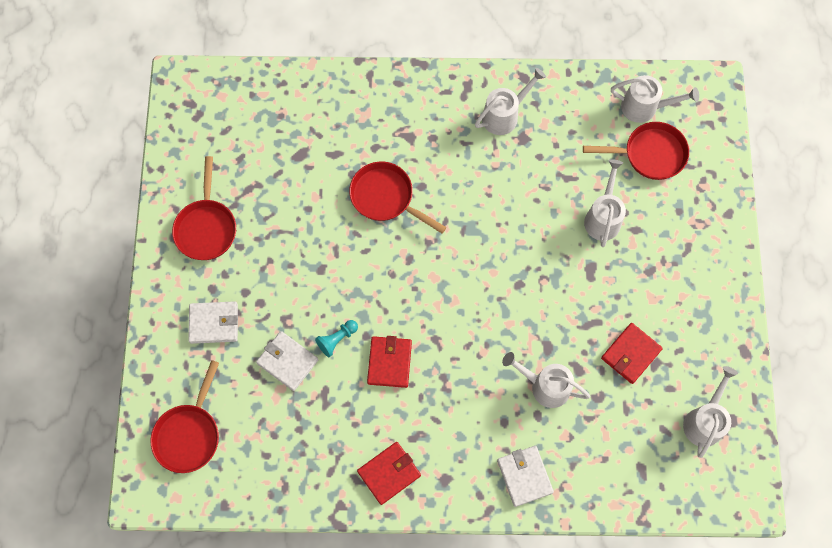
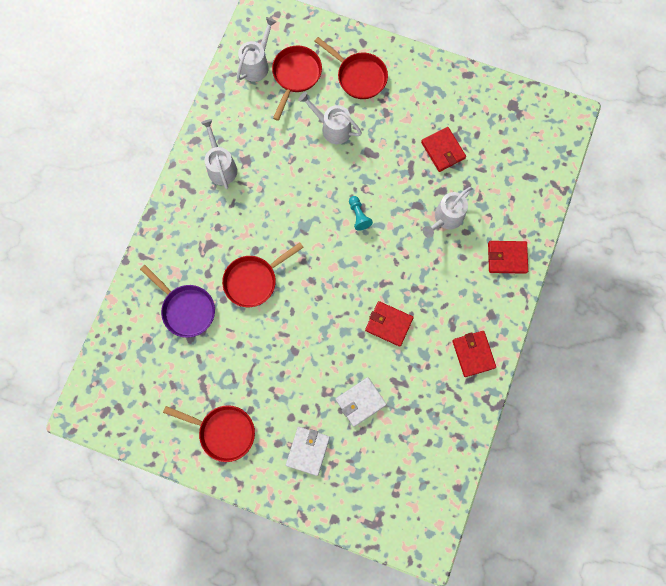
camera: 70 degrees left, 5 degrees up
red pan [151,360,219,473] -> red pan moved to [314,37,388,99]
turquoise pawn [315,320,358,357] -> turquoise pawn moved to [349,196,373,231]
white wallet [497,446,554,507] -> red wallet [488,241,528,274]
white watering can [683,366,738,458] -> none
none -> purple pan [140,265,215,338]

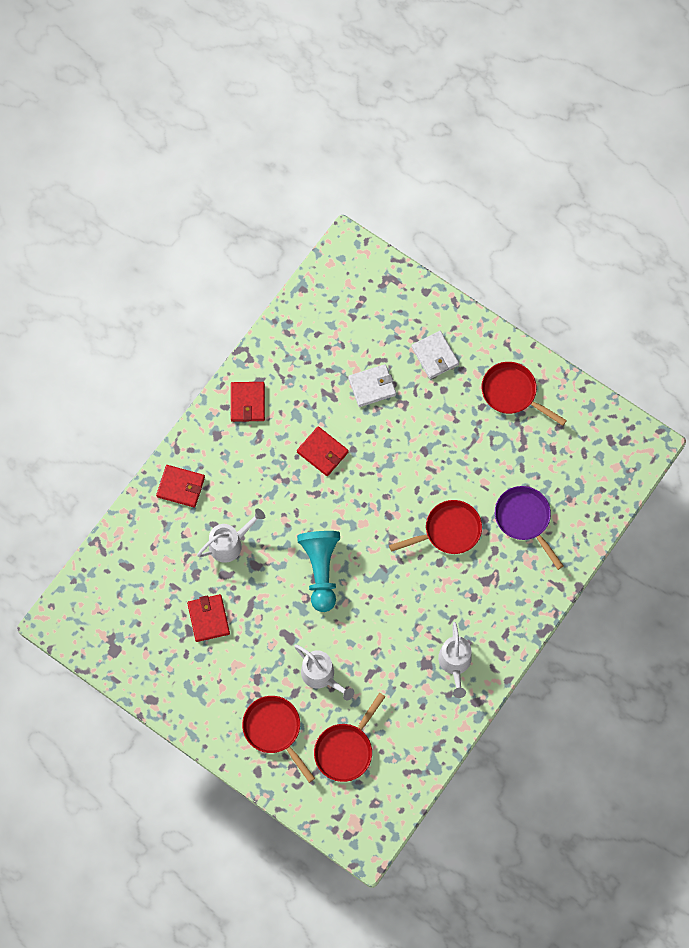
camera: 165 degrees left, 5 degrees down
white watering can [237,17,277,82] -> none
white wallet [286,427,330,476] -> white wallet turned 60 degrees counterclockwise [411,331,459,379]
turquoise pawn [349,196,373,231] -> turquoise pawn [297,531,340,612], size x2.11

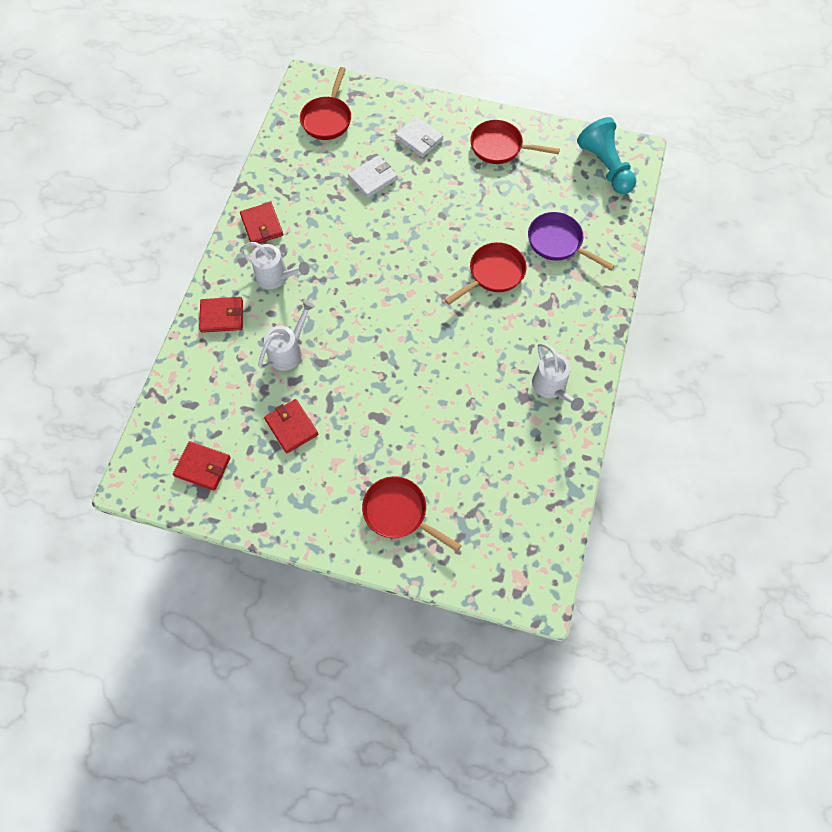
camera: 20 degrees left, 5 degrees down
white watering can [295,645,354,700] -> white watering can moved to [240,242,310,289]
red wallet [297,426,349,476] -> red wallet moved to [173,441,231,491]
turquoise pawn [297,531,340,612] -> turquoise pawn moved to [577,117,636,194]
red pan [314,692,386,782] -> red pan moved to [300,67,351,140]

